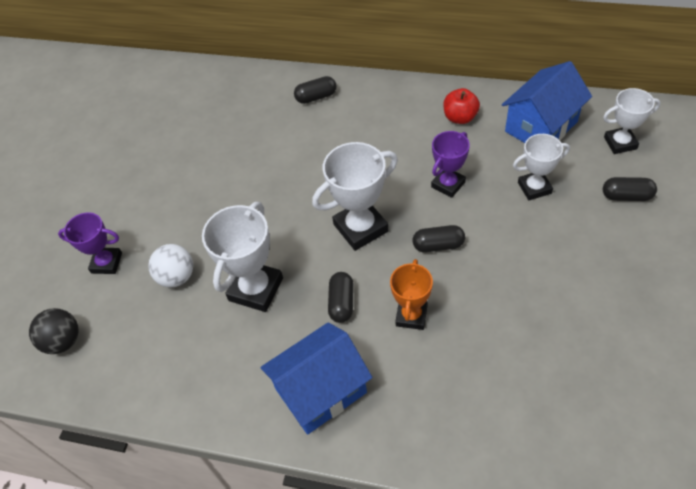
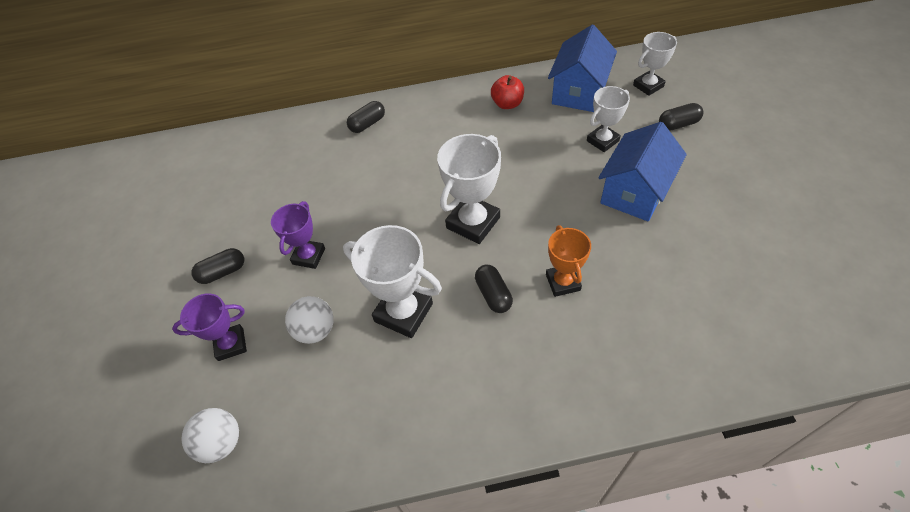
camera: 25 degrees left, 0 degrees up
black ball [29,308,79,354] -> white ball [181,408,239,463]
white trophy [202,202,283,312] -> white trophy turned 60 degrees counterclockwise [343,225,442,338]
blue house [260,322,372,435] -> blue house moved to [598,122,687,221]
black capsule [413,225,465,252] -> black capsule moved to [192,248,244,284]
purple trophy [431,131,470,198] -> purple trophy moved to [271,201,325,269]

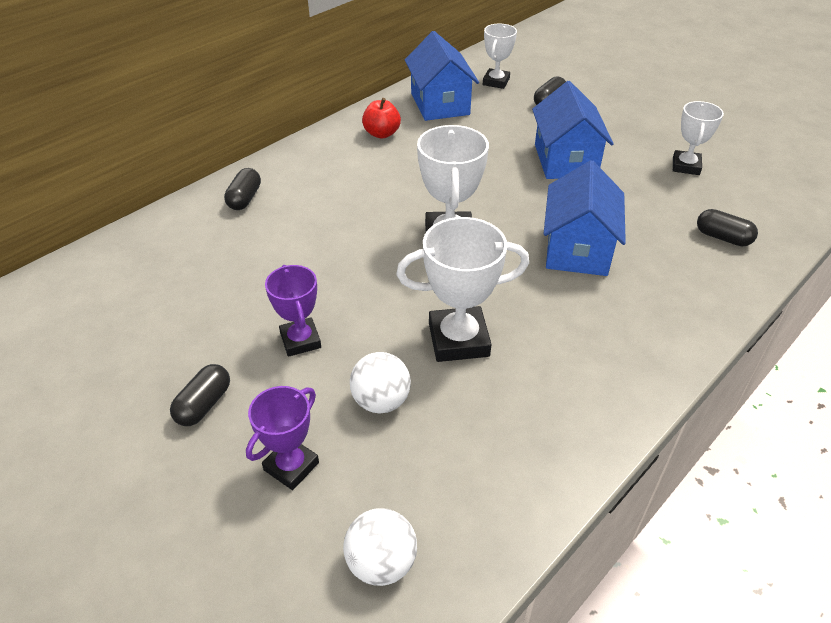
camera: 40 degrees left, 10 degrees down
black capsule [475,265,513,313] -> black capsule moved to [697,209,758,246]
orange trophy [546,225,591,297] -> blue house [544,160,626,276]
white trophy [587,86,630,152] -> white trophy moved to [673,101,724,175]

